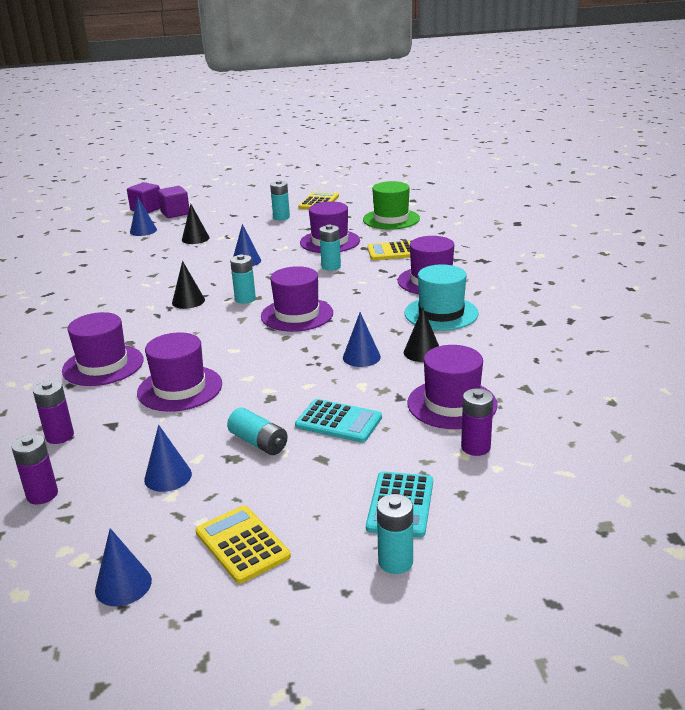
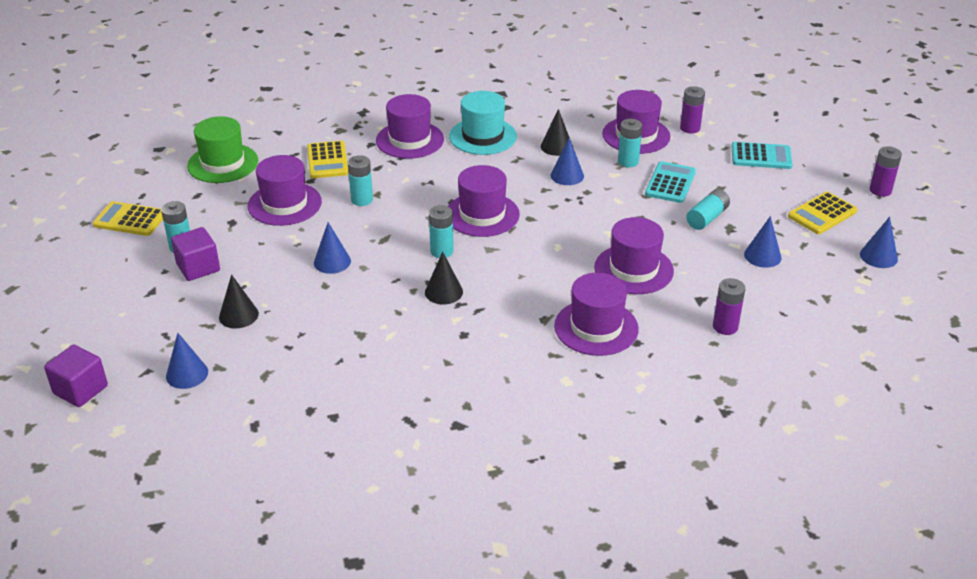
camera: 95 degrees left, 10 degrees up
purple battery [12,434,58,504] -> purple battery moved to [869,146,902,197]
purple cube [158,186,189,218] -> purple cube moved to [171,227,220,281]
turquoise battery [377,494,413,574] -> turquoise battery moved to [618,119,642,167]

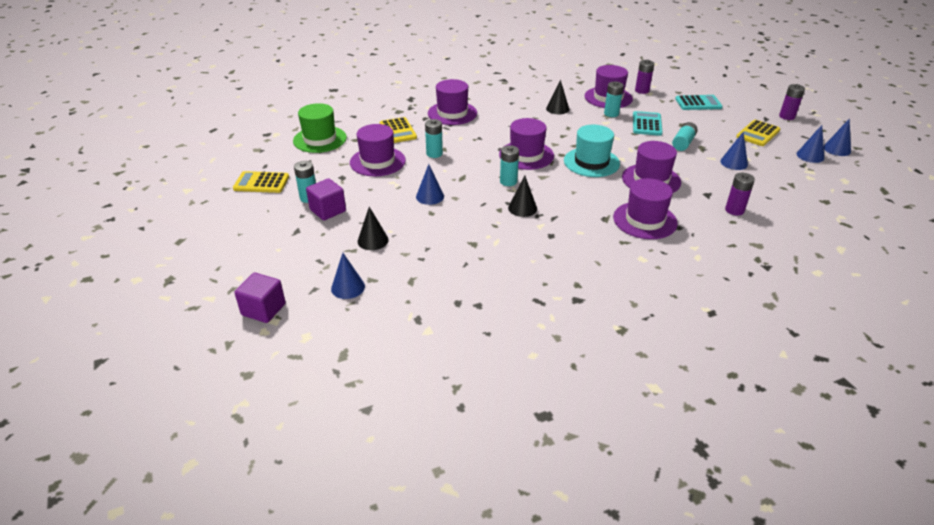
camera: 10 degrees left, 0 degrees up
turquoise hat [449,91,517,155] -> turquoise hat moved to [564,125,620,177]
blue cone [550,138,584,185] -> blue cone moved to [824,118,851,156]

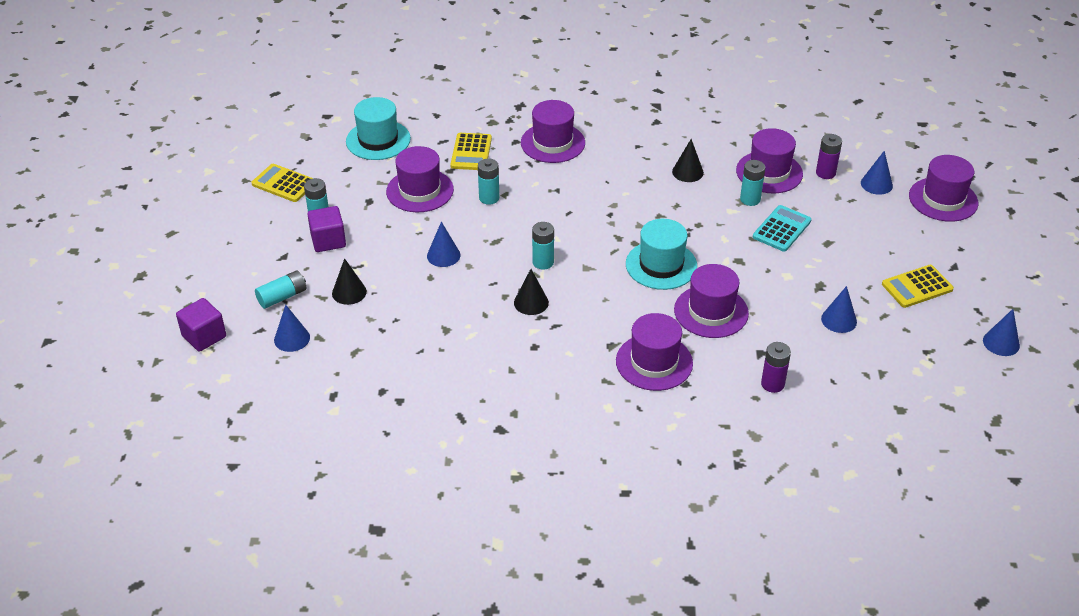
camera: 25 degrees right, 5 degrees up
green hat [293,103,347,153] -> turquoise hat [346,97,411,160]
purple hat [499,118,554,170] -> purple hat moved to [909,155,978,222]
turquoise battery [672,122,698,151] -> turquoise battery moved to [255,270,306,309]
turquoise calculator [675,95,723,110] -> none
purple battery [779,84,805,120] -> none
blue cone [796,125,824,163] -> blue cone moved to [861,151,893,195]

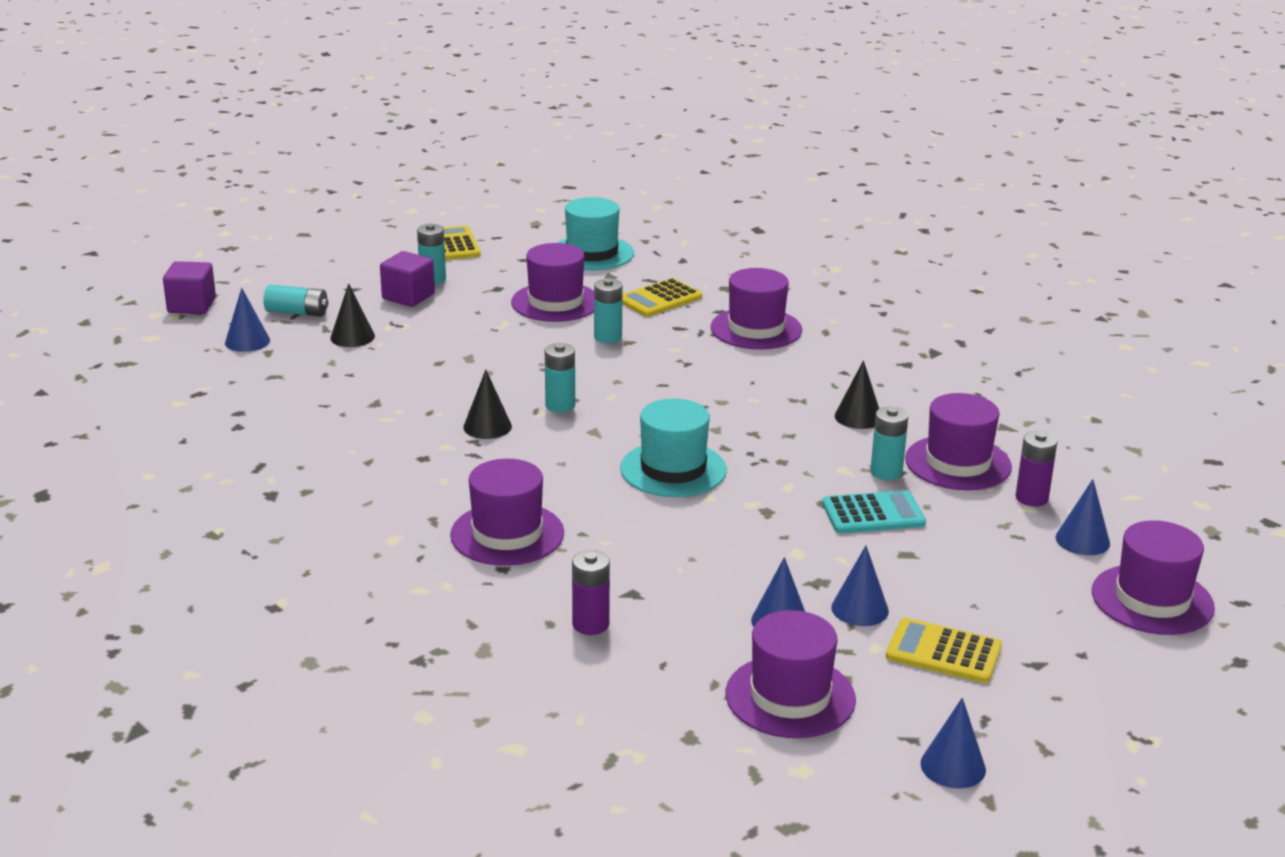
camera: 45 degrees right, 15 degrees down
blue cone [427,222,460,267] -> blue cone moved to [831,546,889,626]
purple hat [674,264,749,338] -> purple hat moved to [726,610,856,738]

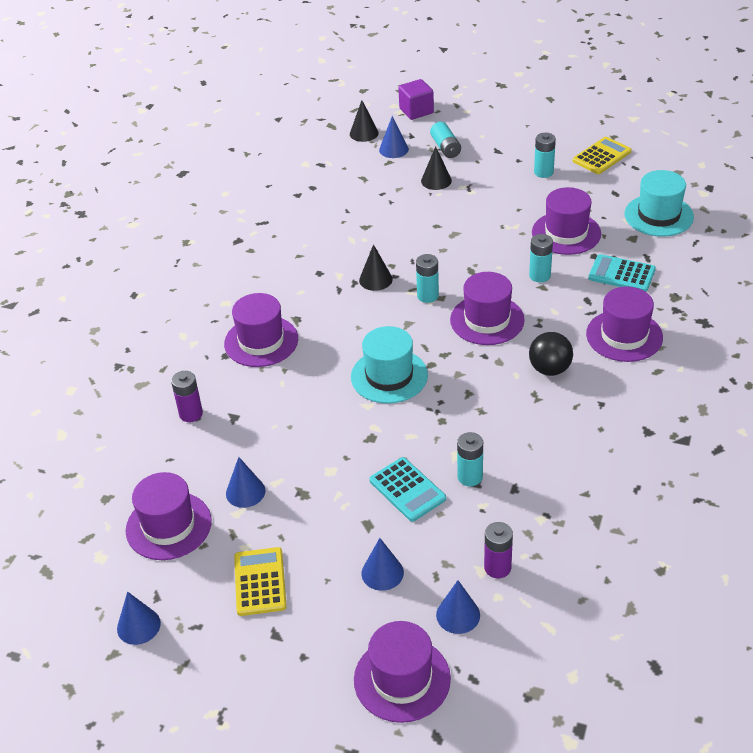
camera: 65 degrees right, 15 degrees up
purple cube [380,251,435,307] -> none
yellow calculator [622,278,702,317] -> turquoise calculator [588,254,656,292]
blue cone [831,546,889,626] -> blue cone moved to [361,538,404,591]
black cone [835,360,879,429] -> black cone moved to [350,100,379,142]
purple hat [905,393,1012,490] -> purple hat moved to [450,272,525,345]
none -> black ball [529,332,573,376]

